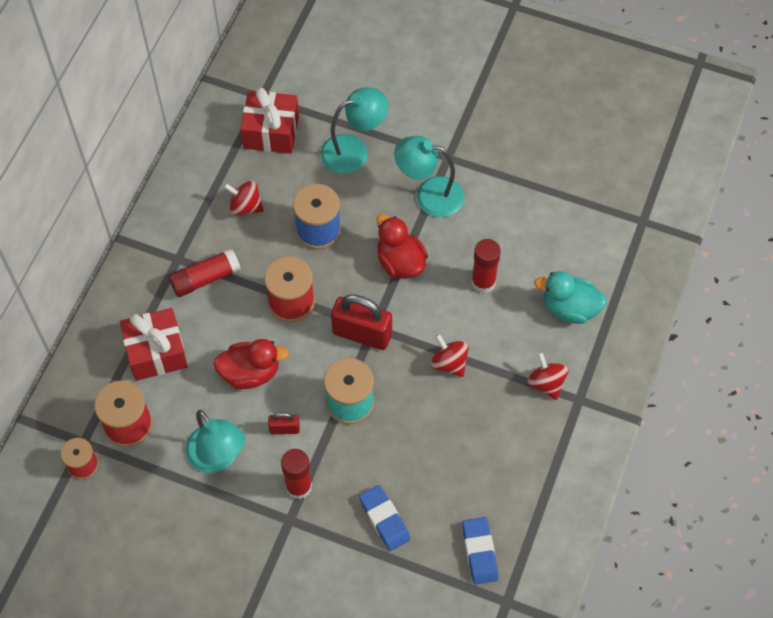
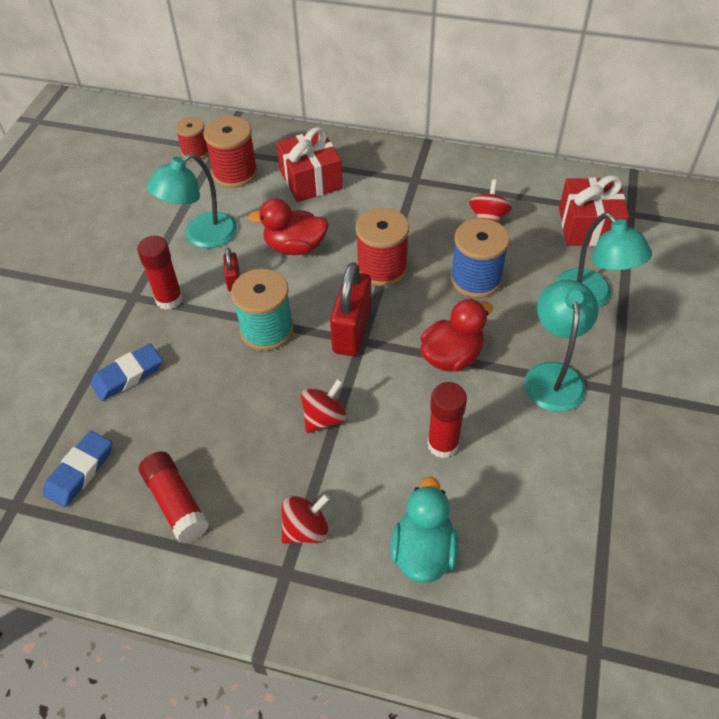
camera: 85 degrees right, 10 degrees down
red glue stick [169,248,241,297] -> red glue stick moved to [139,451,209,543]
red duck [214,339,289,389] -> red duck turned 105 degrees clockwise [248,198,329,255]
blue eraser [462,517,498,585] -> blue eraser turned 45 degrees counterclockwise [43,431,112,507]

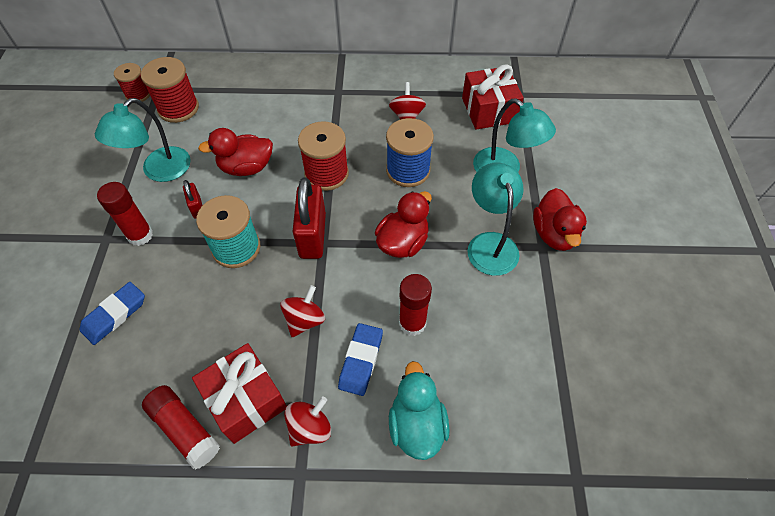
camera: 15 degrees left, 5 degrees up
blue eraser [43,431,112,507] -> blue eraser moved to [338,323,383,396]
red gift [276,127,343,202] -> red gift moved to [192,343,287,444]
none -> red duck [533,188,587,251]

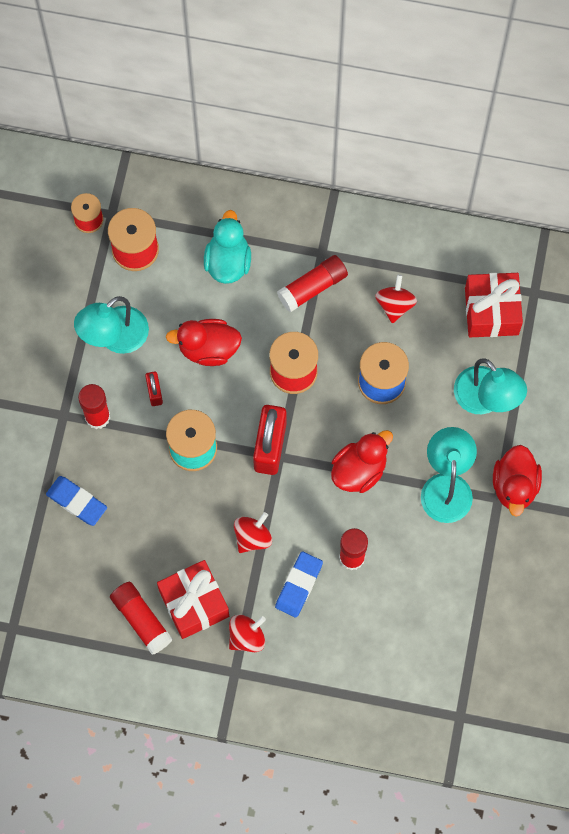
camera: 10 degrees right, 15 degrees up
blue eraser [79,282,145,345] -> blue eraser turned 75 degrees clockwise [46,476,107,526]
turquoise duck [389,361,450,460] -> turquoise duck moved to [204,210,251,284]
none -> red glue stick [277,255,348,312]

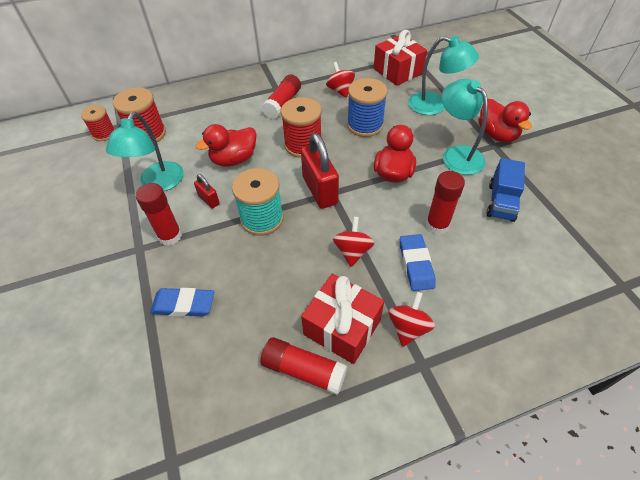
camera: 30 degrees left, 20 degrees down
turquoise duck [204,210,251,284] -> none
none -> blue truck [487,158,525,222]

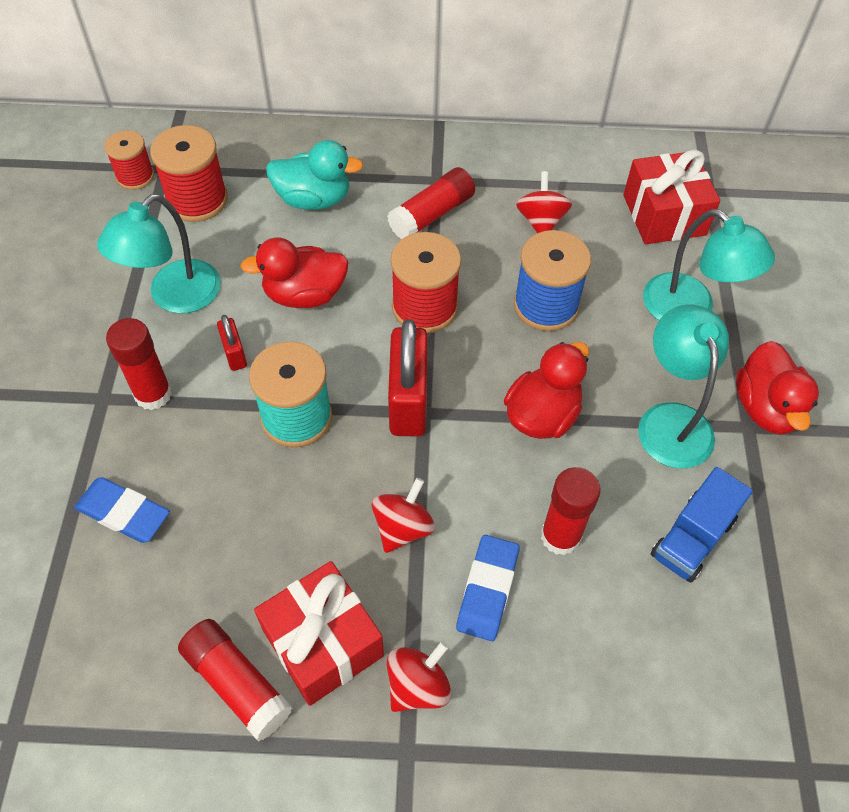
camera: 20 degrees right, 5 degrees up
none -> turquoise duck [266,140,363,210]

